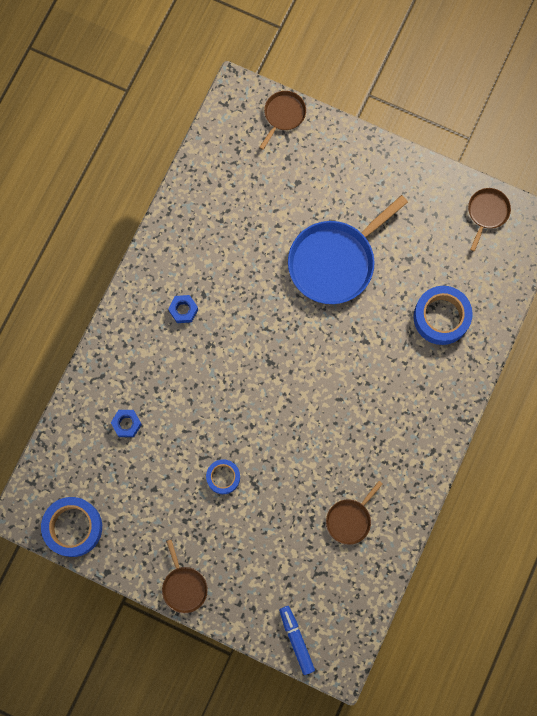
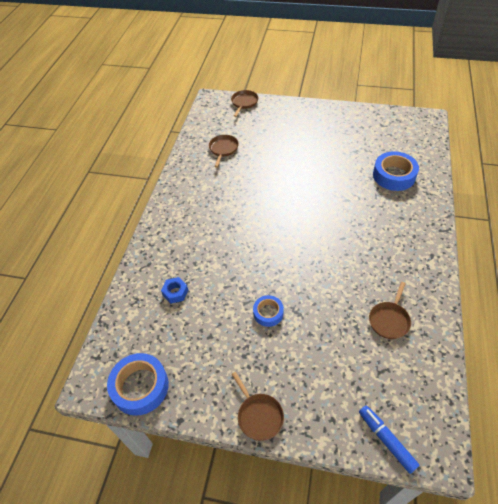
camera: 10 degrees left, 25 degrees down
blue nut [168,295,198,323] -> none
blue pan [288,195,408,304] -> none
brown pan [468,188,511,252] -> brown pan moved to [209,135,239,168]

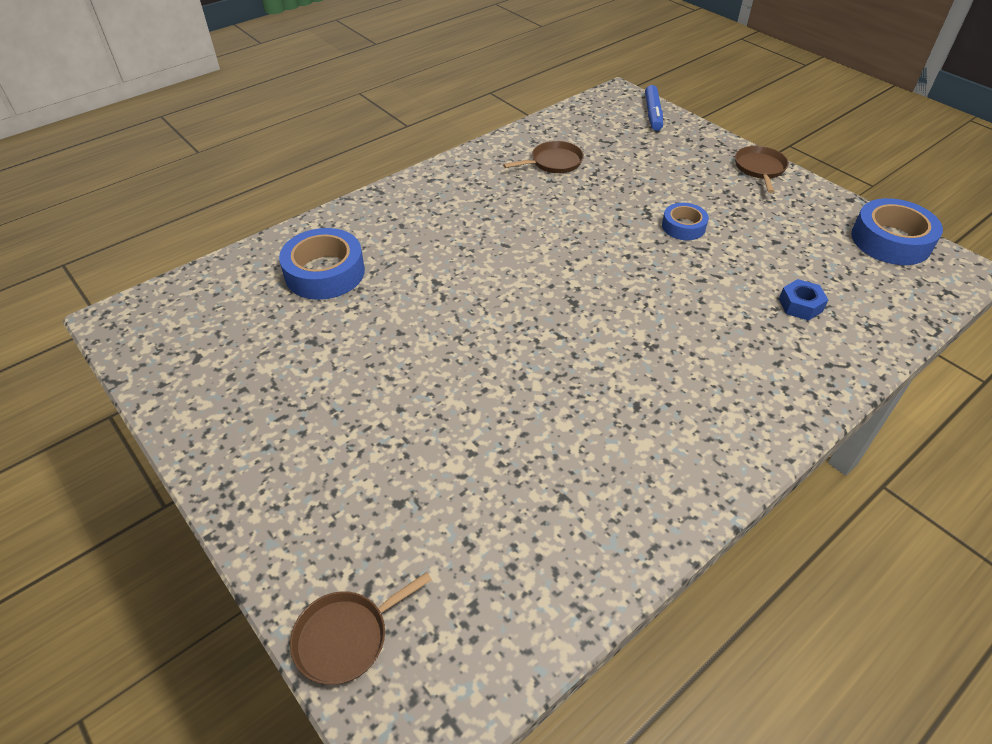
camera: 145 degrees left, 5 degrees down
brown pan [209,135,239,168] -> none

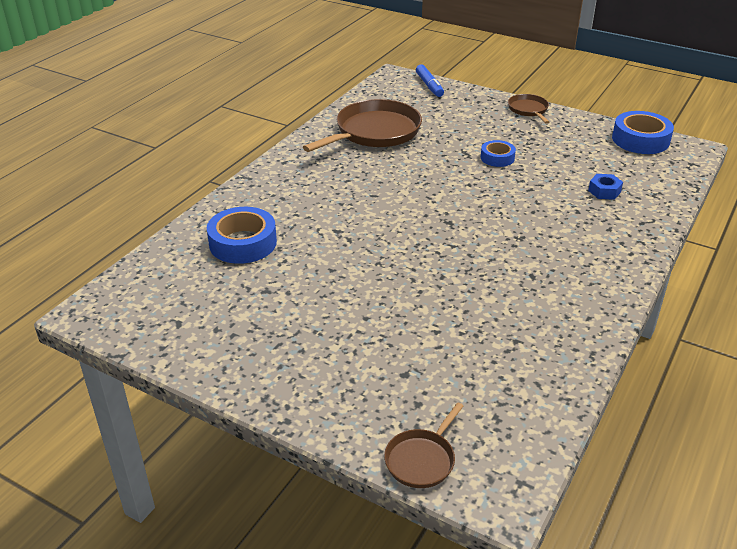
camera: 20 degrees left, 10 degrees down
brown pan [503,141,584,173] -> brown pan [303,99,422,152], size x2.00

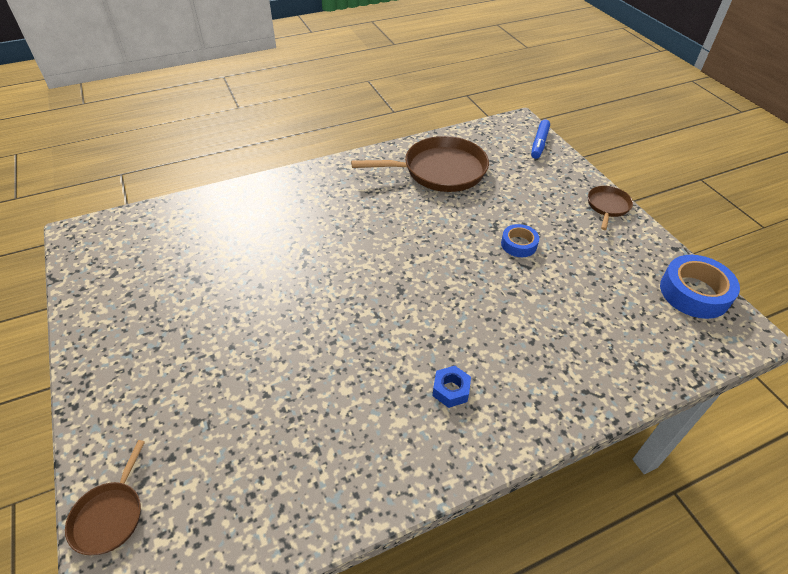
camera: 35 degrees right, 10 degrees up
blue tape [207,207,277,264] -> none
brown pan [384,403,464,488] -> brown pan turned 60 degrees counterclockwise [65,440,145,555]
blue nut [588,174,623,200] -> blue nut moved to [432,366,471,408]

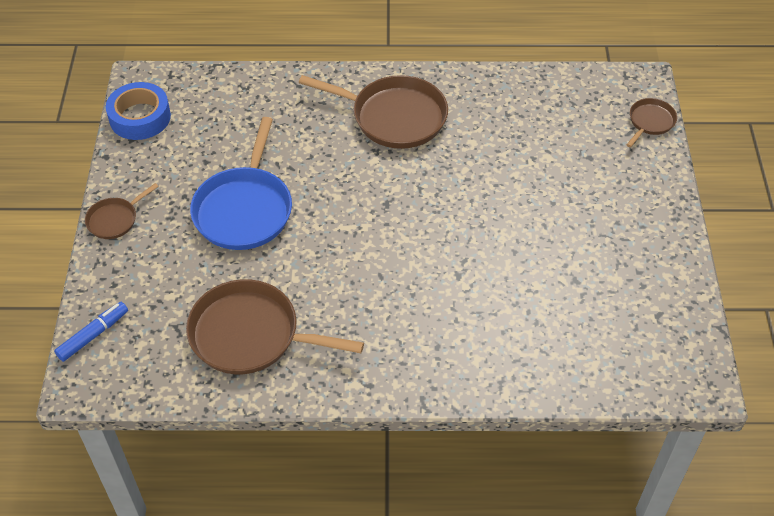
camera: 155 degrees left, 5 degrees up
blue nut [432,366,471,408] -> brown pan [299,75,448,149]
blue tape [501,224,539,257] -> blue pan [190,117,292,250]

